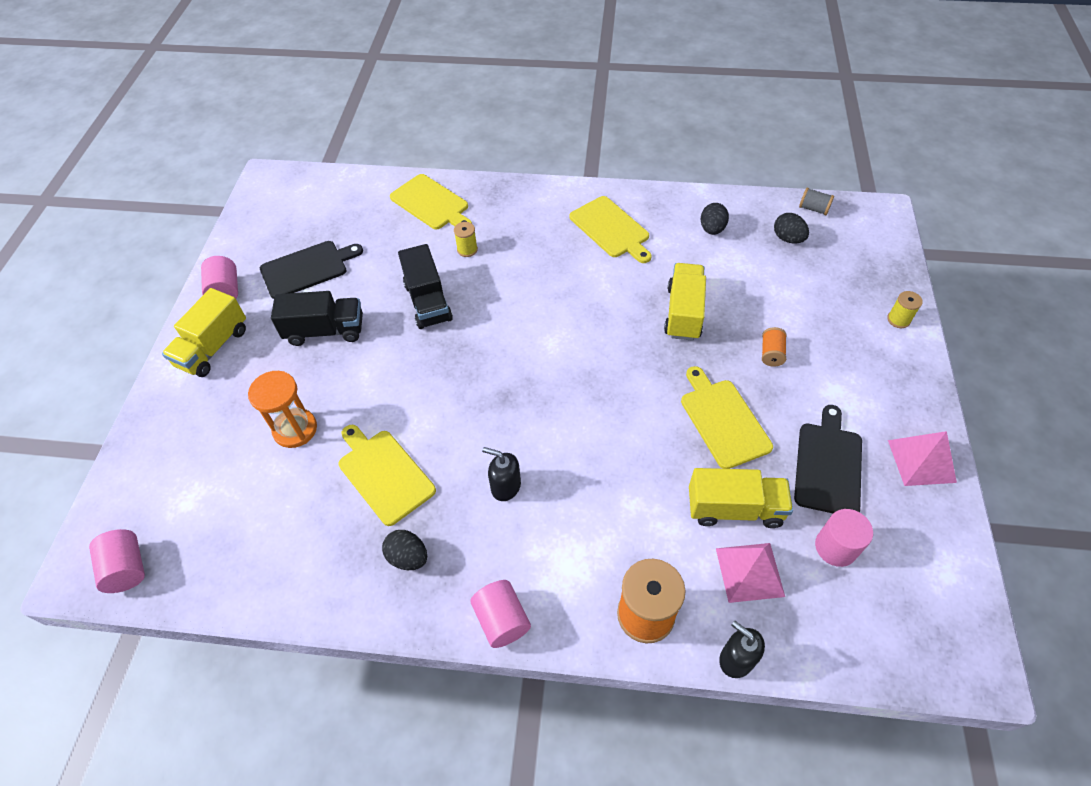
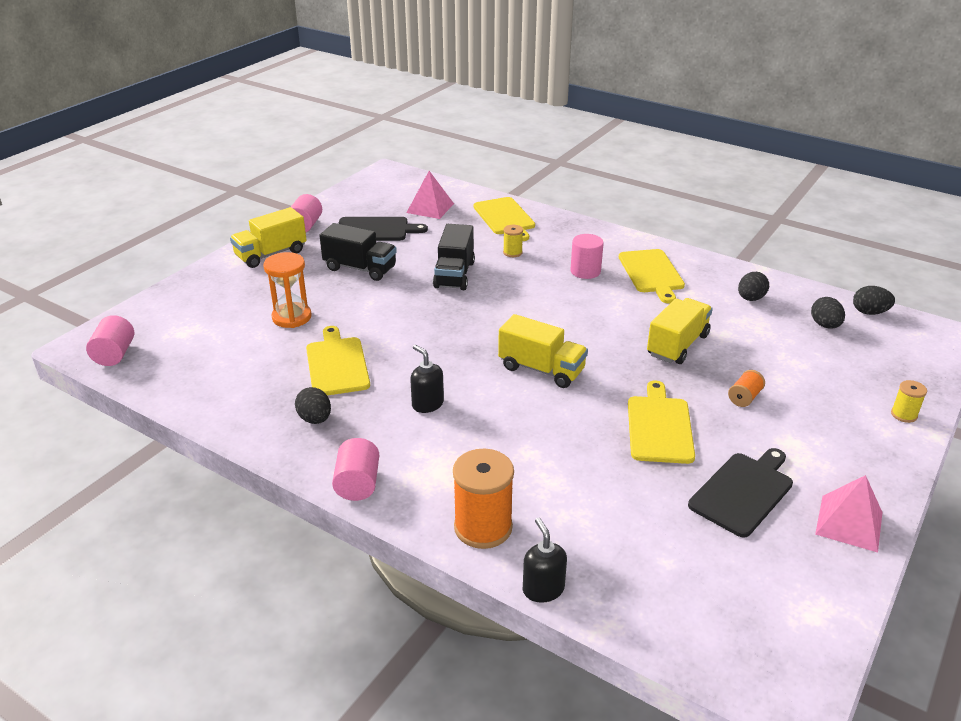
camera: 25 degrees right, 20 degrees down
yellow truck [689,468,793,528] -> yellow truck moved to [498,314,588,388]
pink pyramid [716,543,785,603] -> pink pyramid moved to [406,171,454,219]
grey spool [799,187,834,215] -> black egg [853,286,895,315]
pink cylinder [815,509,873,567] -> pink cylinder moved to [571,234,604,279]

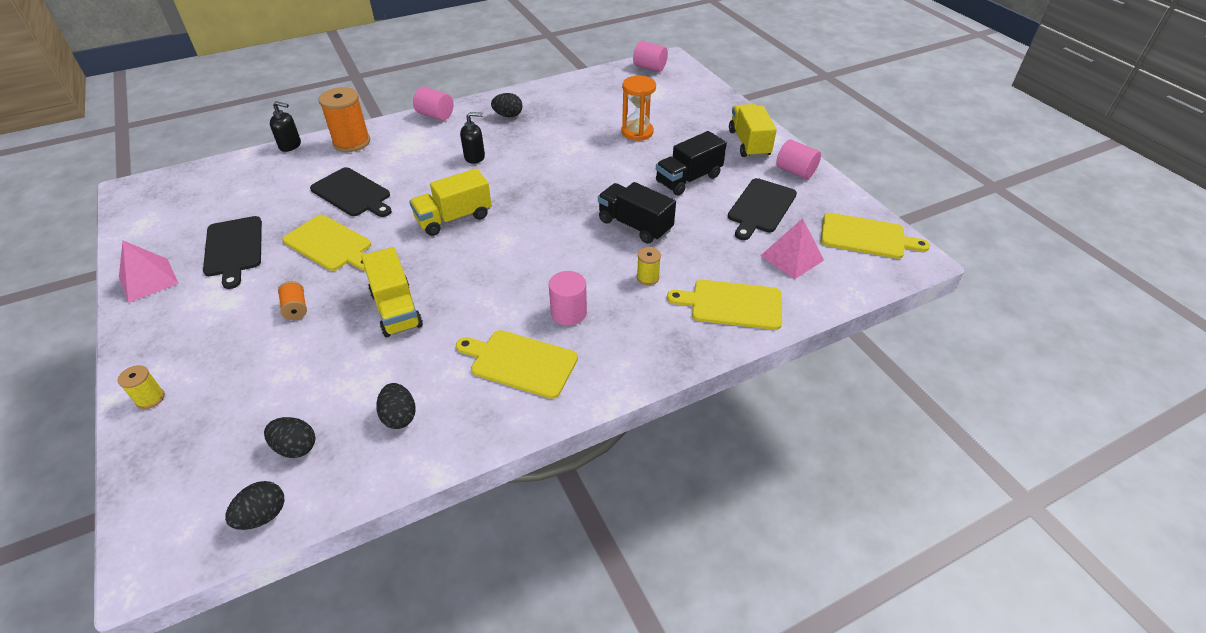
camera: 120 degrees right, 10 degrees up
yellow cutting board [306,326,370,395] -> yellow cutting board moved to [821,213,930,259]
none -> black cutting board [310,167,392,217]

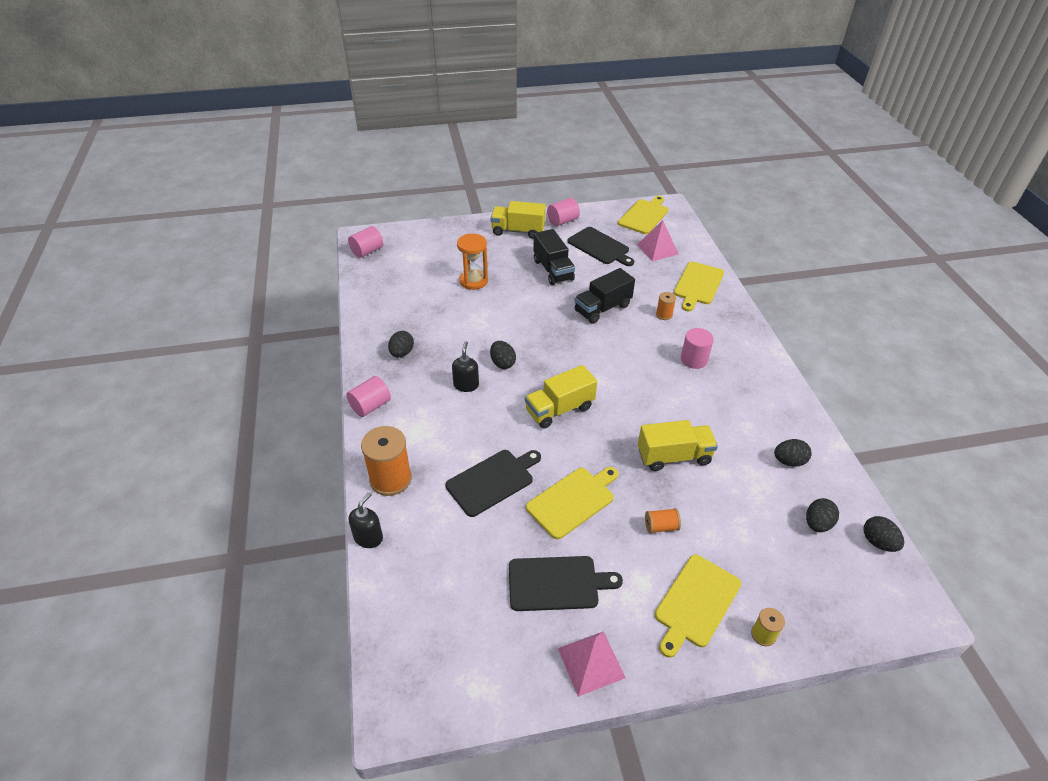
camera: 75 degrees left, 0 degrees up
yellow truck [409,168,492,236] -> yellow truck turned 75 degrees clockwise [525,365,597,428]
yellow cutting board [456,330,578,399] -> yellow cutting board moved to [655,555,741,658]
yellow spool [637,247,661,285] -> orange spool [656,292,676,320]
none -> black egg [490,341,516,369]

